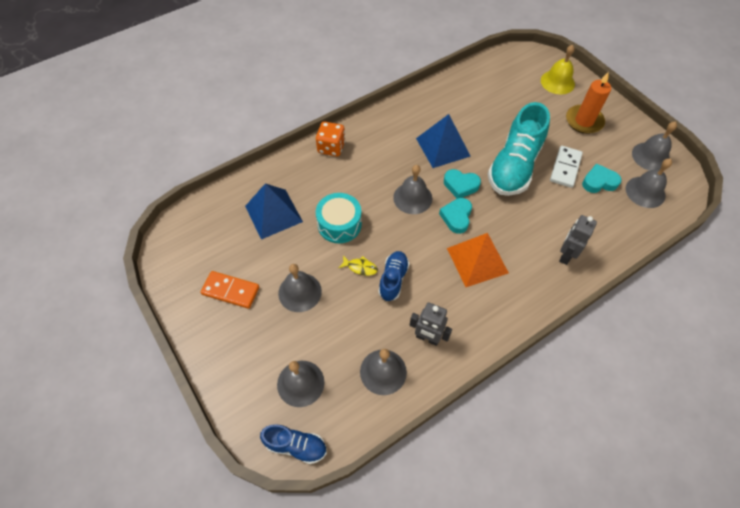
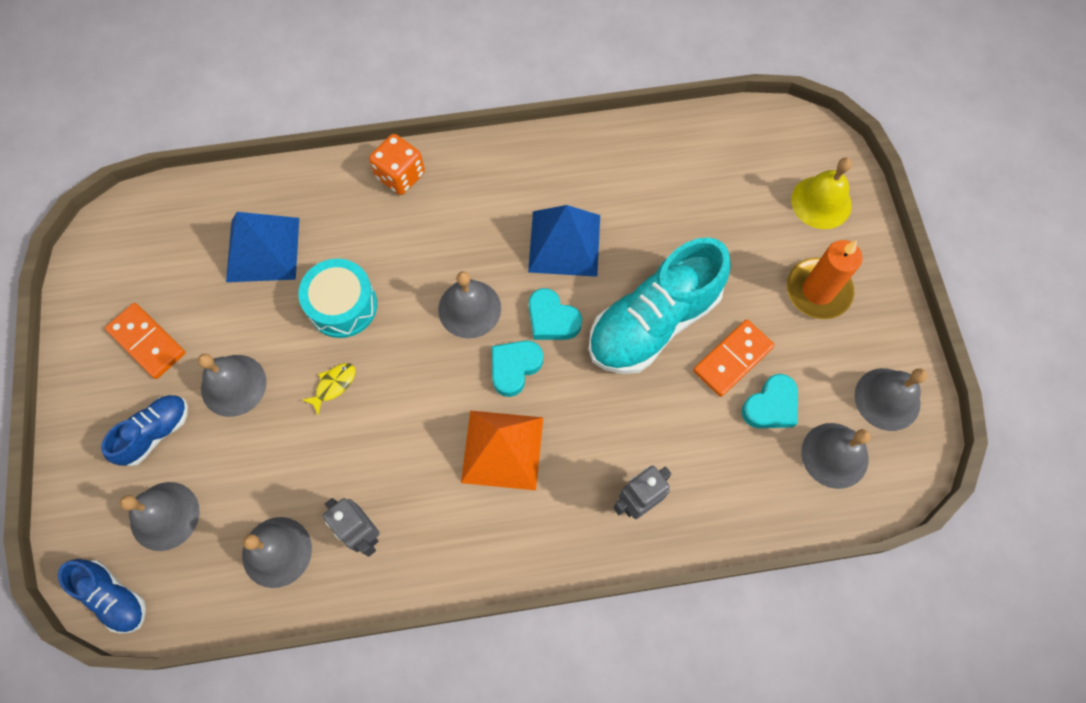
camera: 25 degrees right, 10 degrees up
yellow fish [339,255,378,276] -> yellow fish turned 90 degrees counterclockwise [302,363,355,415]
blue shoe [378,251,409,301] -> blue shoe moved to [101,395,188,466]
white domino [550,146,583,188] -> orange domino [693,319,775,397]
turquoise heart [582,163,622,193] -> turquoise heart turned 120 degrees clockwise [742,374,798,428]

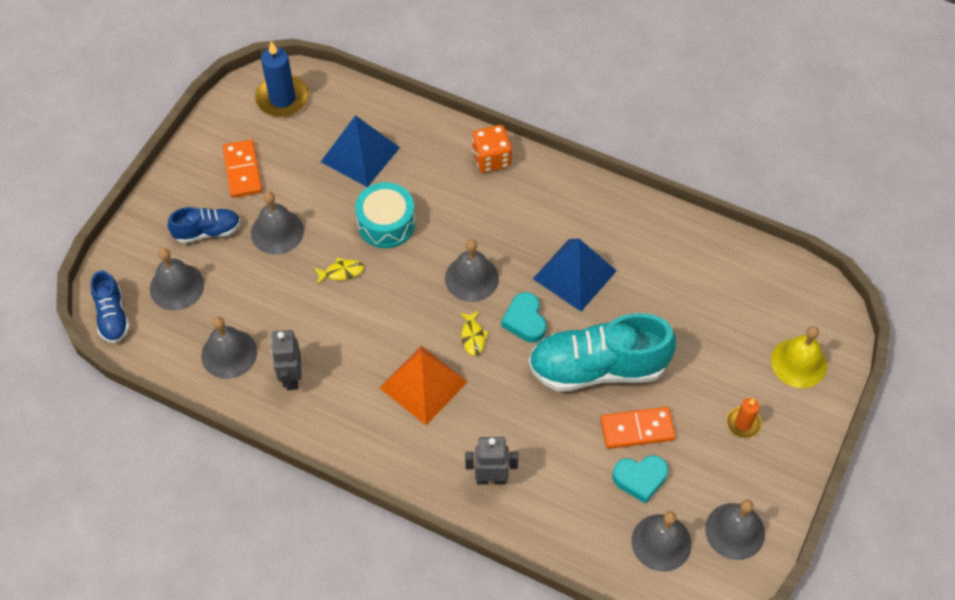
camera: 35 degrees right, 10 degrees down
turquoise heart [492,340,543,397] -> yellow fish [460,311,489,356]
orange candle [787,240,863,319] -> orange candle [726,398,762,438], size x0.57
none -> blue candle [255,41,309,117]

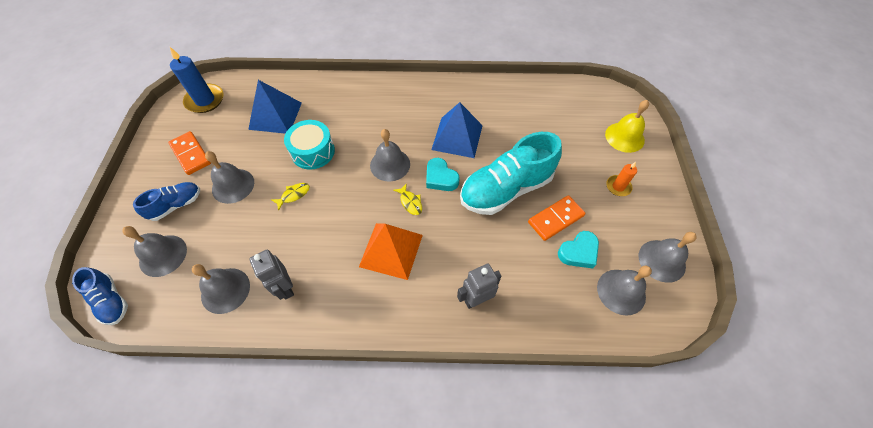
camera: 25 degrees left, 0 degrees up
orange dice [472,125,512,173] -> none

